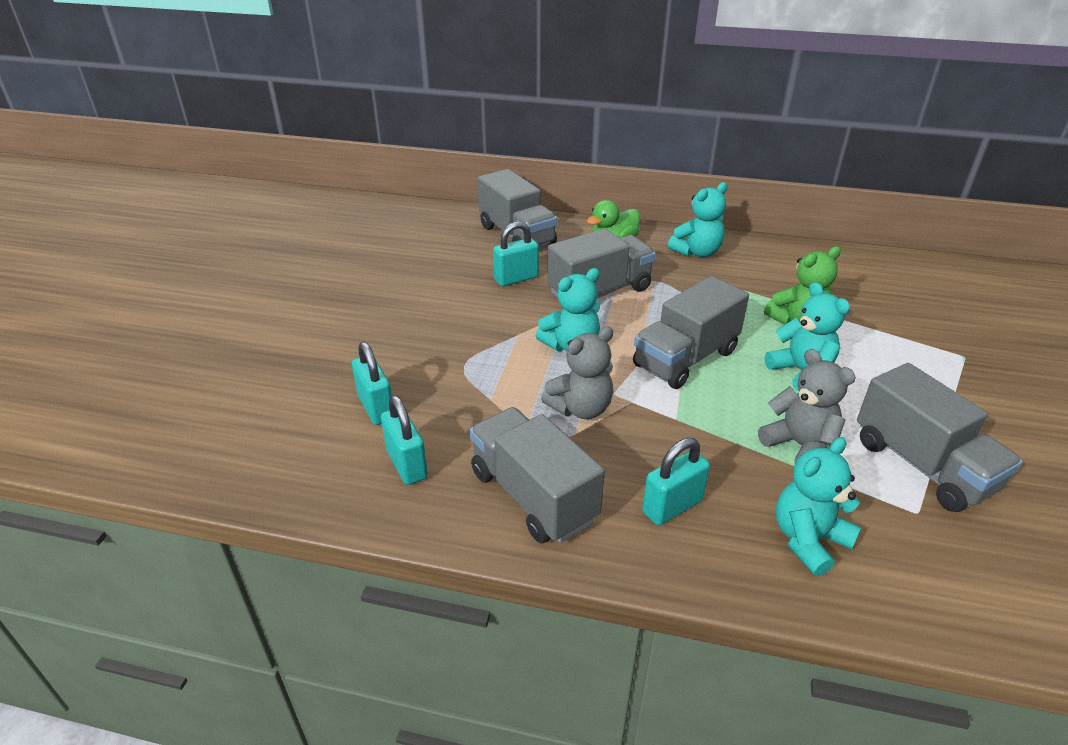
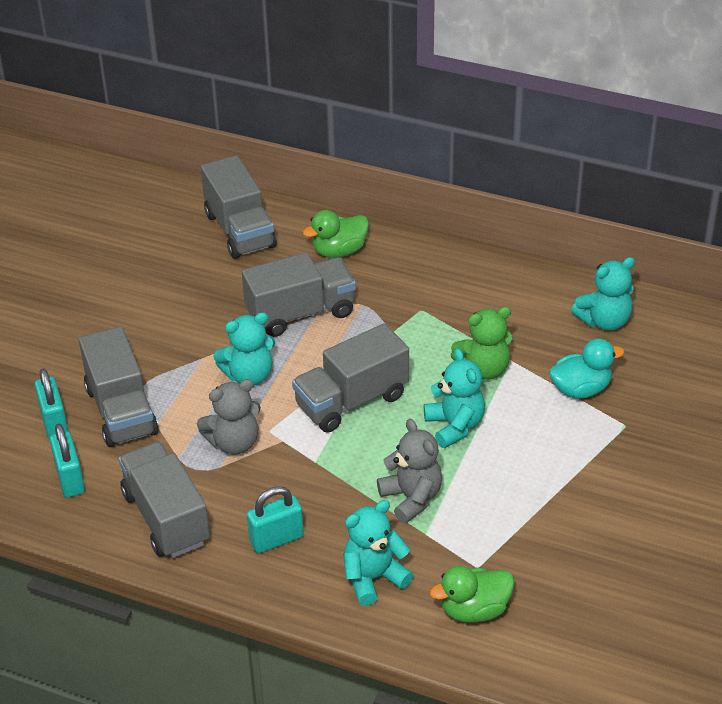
camera: 10 degrees right, 5 degrees up
turquoise padlock [493,222,539,286] -> none
turquoise teddy bear [668,182,728,257] -> turquoise teddy bear moved to [571,257,635,331]
grey truck [857,363,1023,512] -> grey truck moved to [79,327,159,447]
none -> green duck [430,566,514,623]
none -> turquoise duck [549,339,624,398]

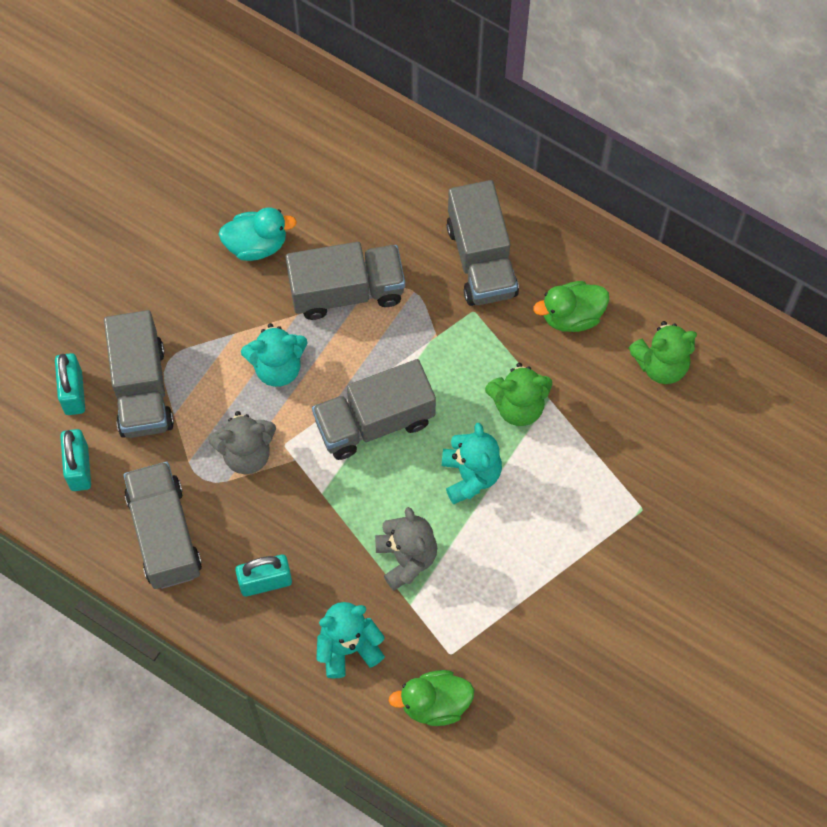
camera: 10 degrees right, 25 degrees up
grey truck [201,155,277,259] -> grey truck moved to [446,180,519,306]
green duck [303,210,369,258] -> green duck moved to [533,281,609,332]
turquoise duck [549,339,624,398] -> turquoise duck moved to [218,207,297,261]
turquoise teddy bear [571,257,635,331] -> green teddy bear [629,321,697,384]

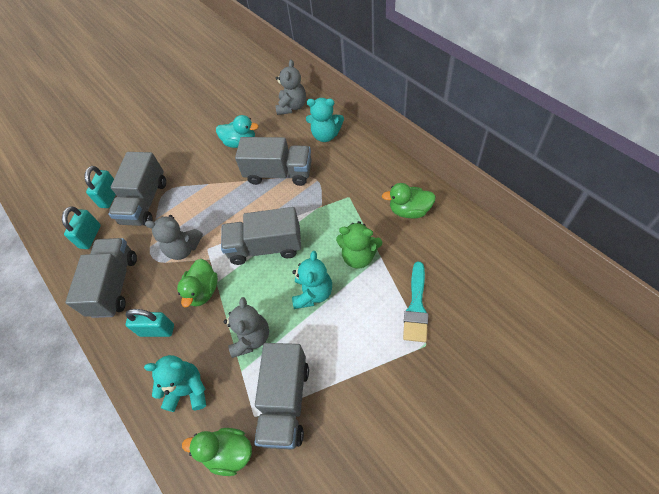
camera: 25 degrees right, 10 degrees down
turquoise teddy bear [241,323,308,387] -> turquoise teddy bear moved to [306,98,344,142]
grey truck [446,180,519,306] -> grey truck moved to [254,343,309,450]
green teddy bear [629,321,697,384] -> none
none -> green duck [177,259,218,307]
none -> grey teddy bear [275,60,306,115]
none -> turquoise brush [403,262,428,342]

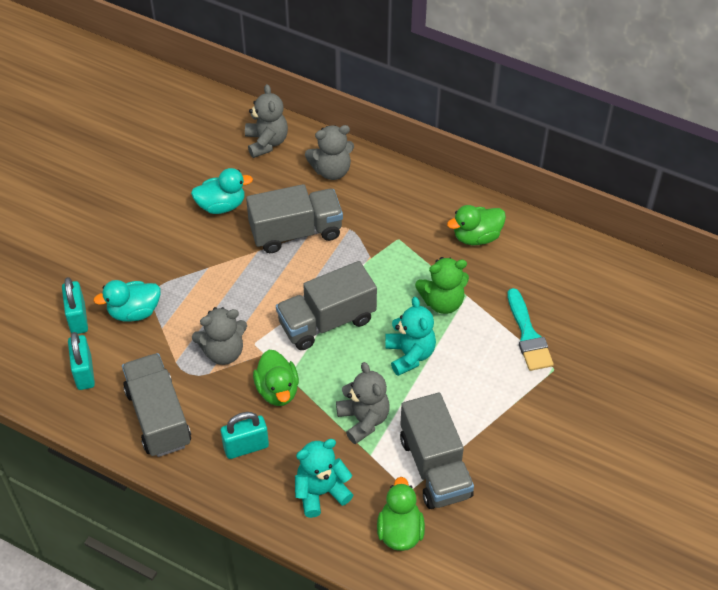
camera: 30 degrees left, 5 degrees down
grey truck [108,152,166,226] -> turquoise duck [93,280,160,322]
green duck [182,428,252,476] -> green duck turned 105 degrees clockwise [377,477,425,551]
turquoise teddy bear [306,98,344,142] -> grey teddy bear [305,125,354,180]

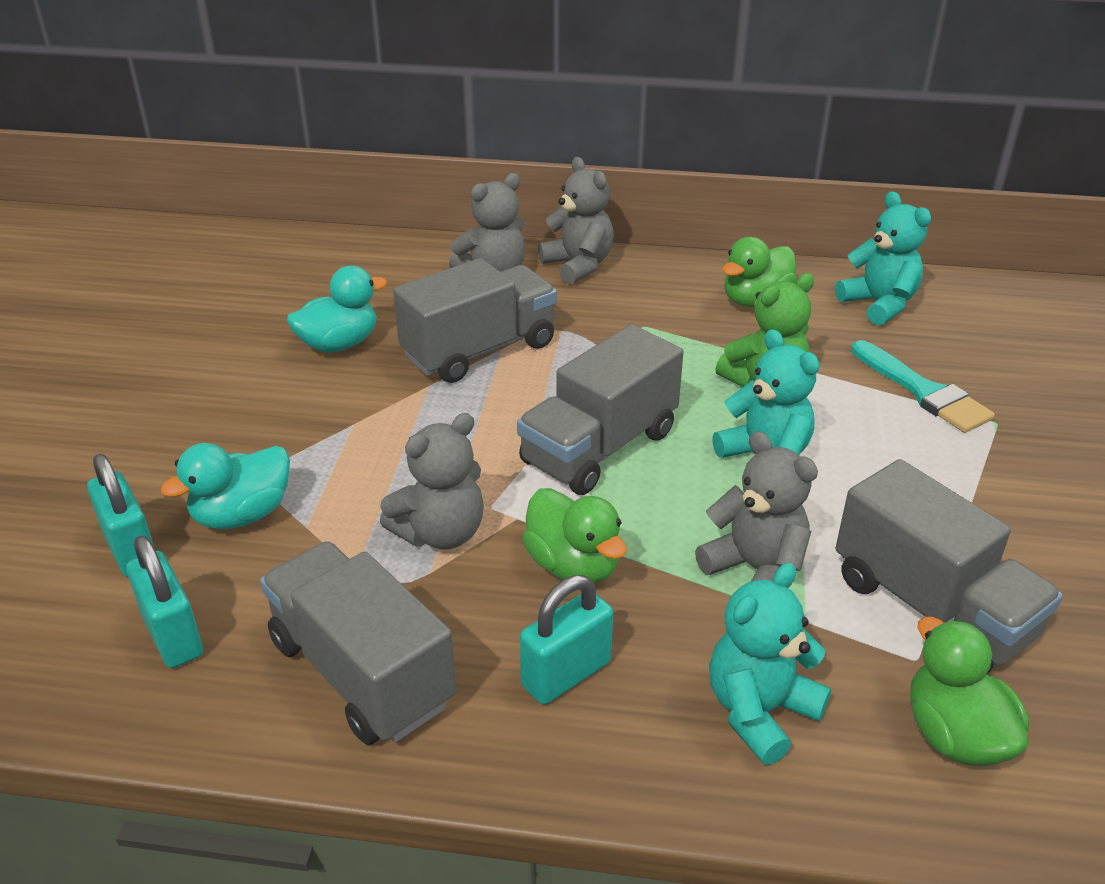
camera: 20 degrees left, 15 degrees down
grey teddy bear [245,84,288,158] -> grey teddy bear moved to [538,157,614,284]
none -> turquoise teddy bear [835,191,931,326]

